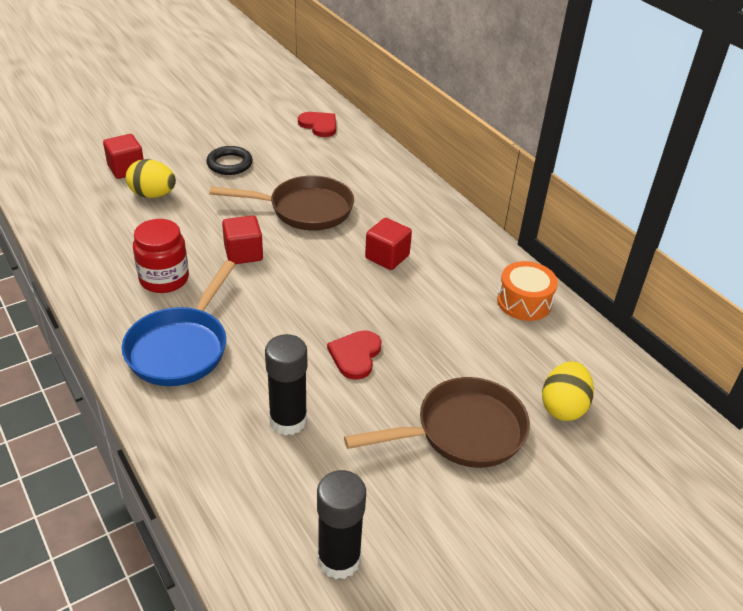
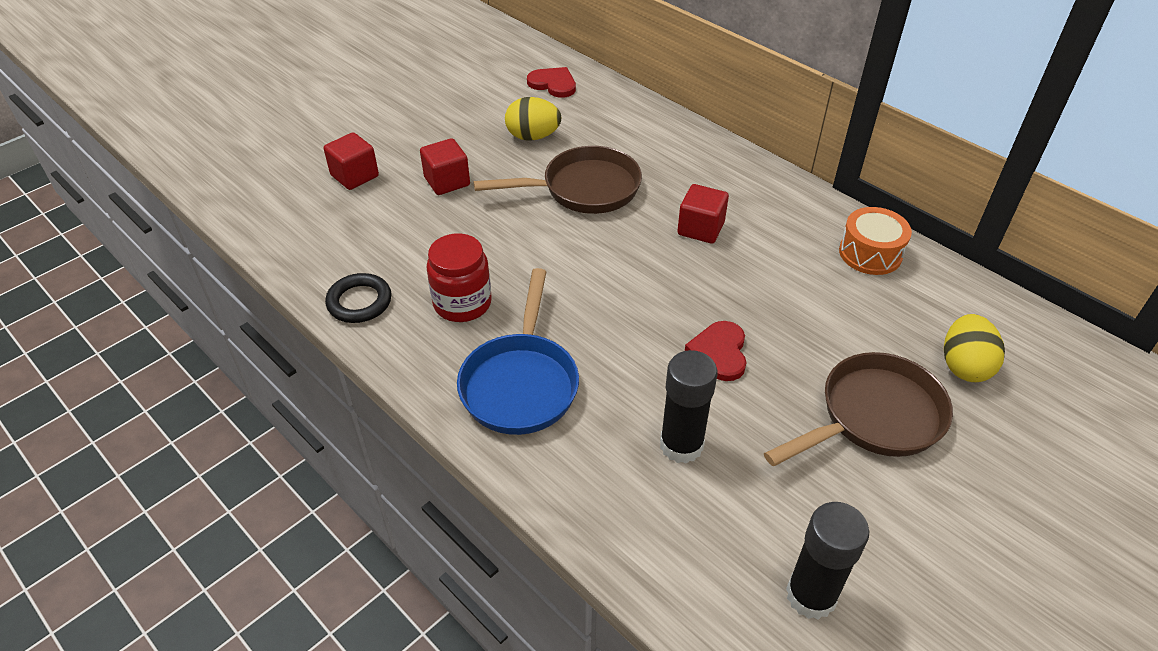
camera: 10 degrees left, 5 degrees up
yellow egg [126,159,176,198] -> yellow egg moved to [505,97,562,141]
black ring [206,146,253,175] -> black ring moved to [325,273,392,323]
red cube [222,215,263,264] -> red cube moved to [420,138,470,195]

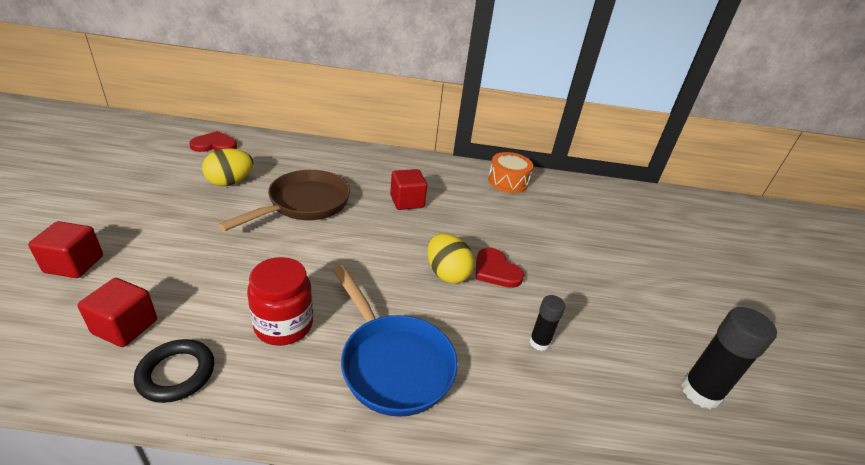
camera: 45 degrees left, 10 degrees down
red cube [420,138,470,195] -> red cube moved to [78,278,157,347]
black glue stick [660,350,718,464] -> black glue stick [529,295,565,351], size x0.58
brown pan [764,352,953,466] -> none
yellow egg [944,314,1005,382] -> yellow egg moved to [427,233,475,283]

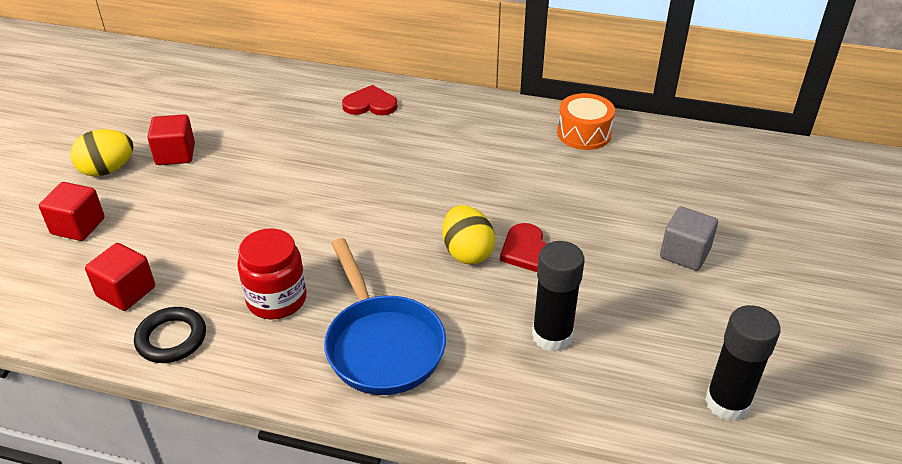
camera: 15 degrees right, 5 degrees up
red heart [189,131,237,152] -> red heart moved to [342,85,397,115]
yellow egg [202,148,253,186] -> yellow egg moved to [70,129,134,176]
brown pan [218,170,350,231] -> none
red cube [390,169,427,210] -> red cube moved to [147,114,195,165]
black glue stick [529,295,565,351] -> black glue stick [532,241,585,352], size x1.71
none -> grey cube [660,206,718,271]

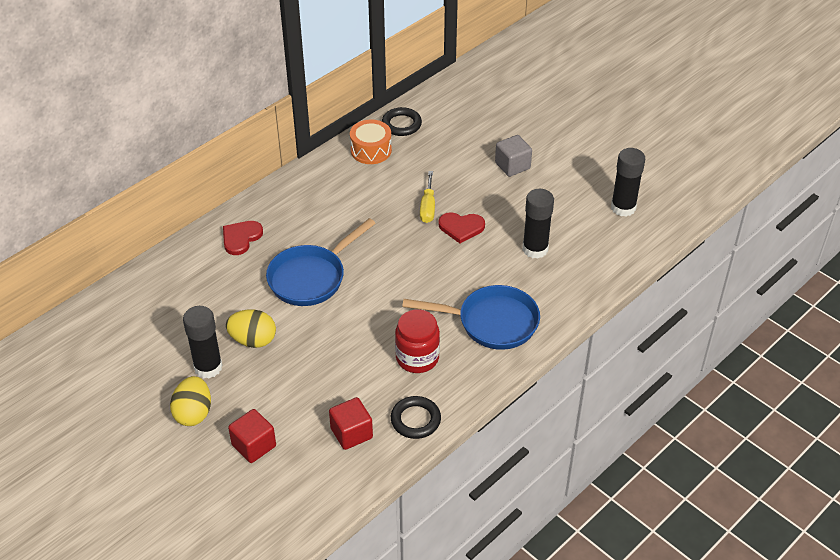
camera: 60 degrees left, 5 degrees up
red cube [147,114,195,165] -> black glue stick [183,306,223,378]
yellow egg [443,205,495,264] -> yellow egg moved to [226,309,276,348]
none -> blue pan [266,218,376,306]
none -> black ring [382,107,422,136]
none -> yellow screwdriver [420,171,435,223]

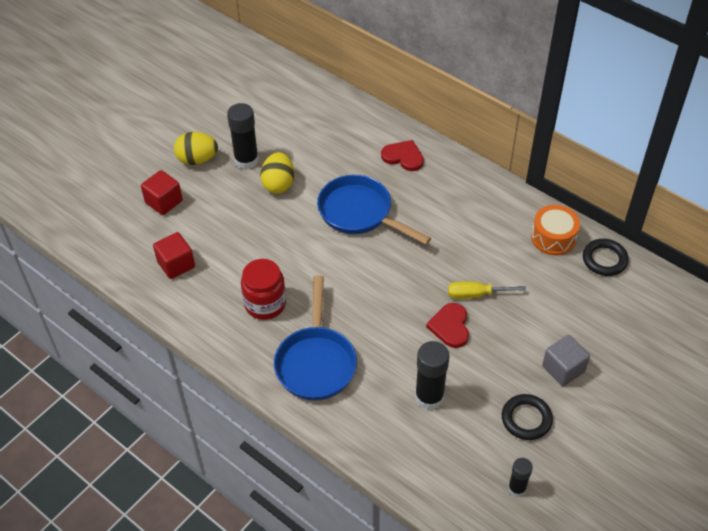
camera: 85 degrees right, 5 degrees up
black ring [391,396,441,439] -> black ring moved to [502,394,553,440]
black glue stick [611,148,645,217] -> black glue stick [508,458,533,497], size x0.58

